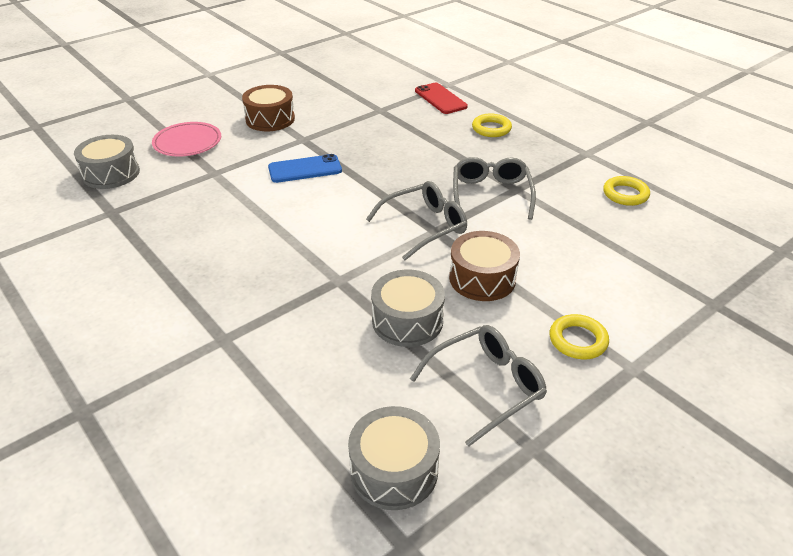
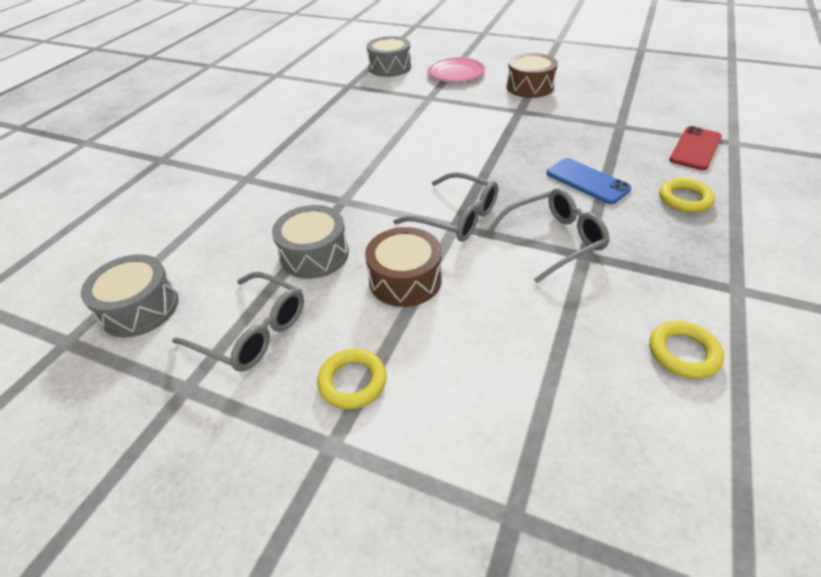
camera: 65 degrees right, 5 degrees up
blue phone [268,154,342,183] -> blue phone moved to [547,158,631,204]

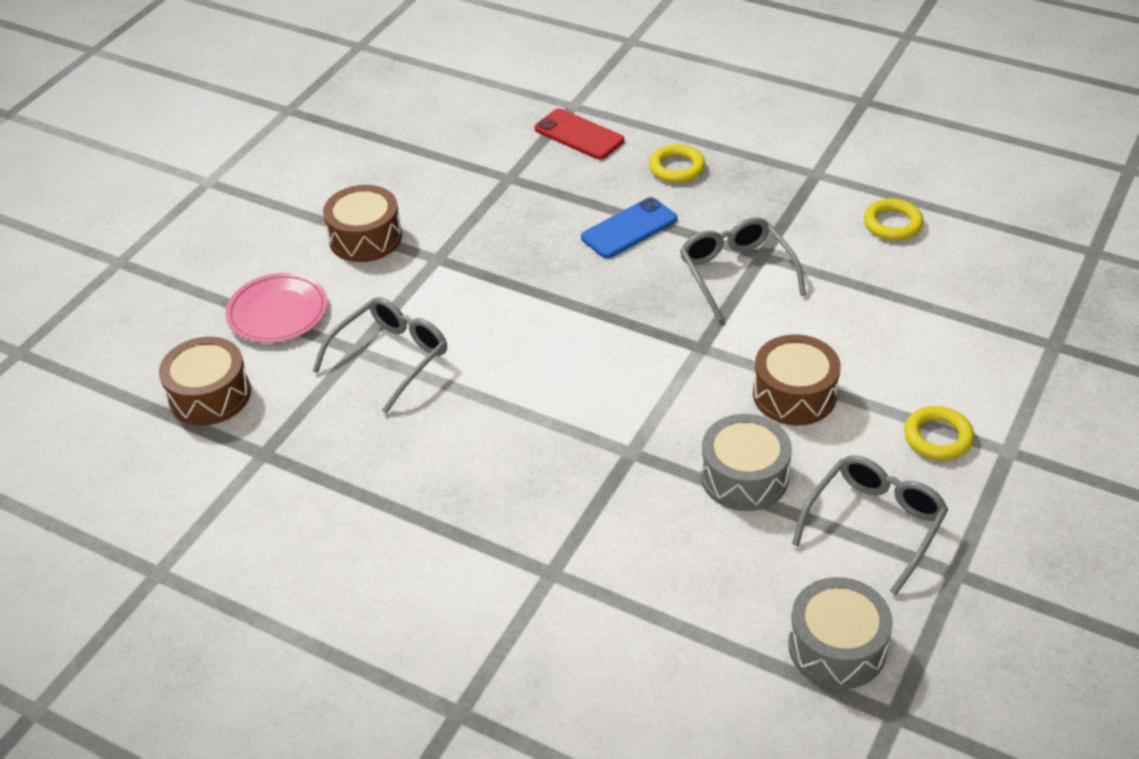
camera: 85 degrees left, 0 degrees up
grey drum [367,36,411,77] -> brown drum [159,337,251,426]
grey glasses [393,172,498,241] -> grey glasses moved to [313,297,447,413]

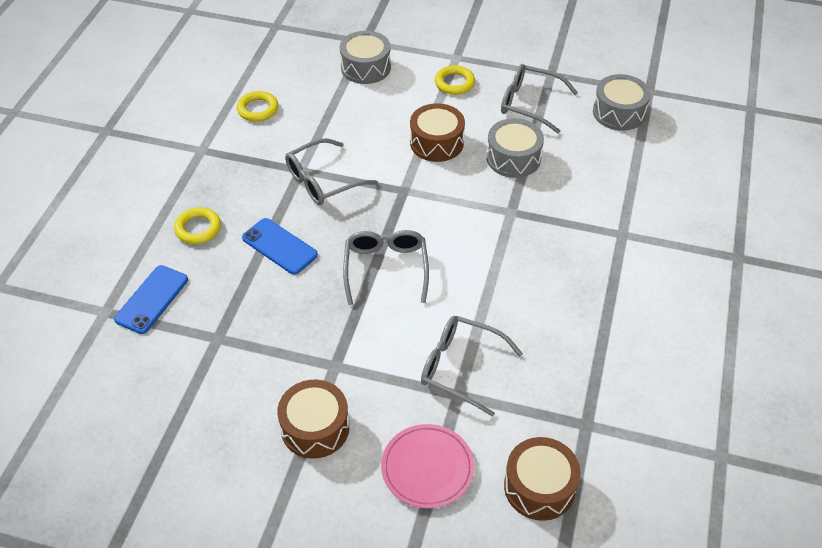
camera: 105 degrees left, 5 degrees up
red phone [535,109,624,160] -> blue phone [114,265,188,334]
none -> grey drum [340,31,391,84]
none -> grey glasses [343,230,429,305]

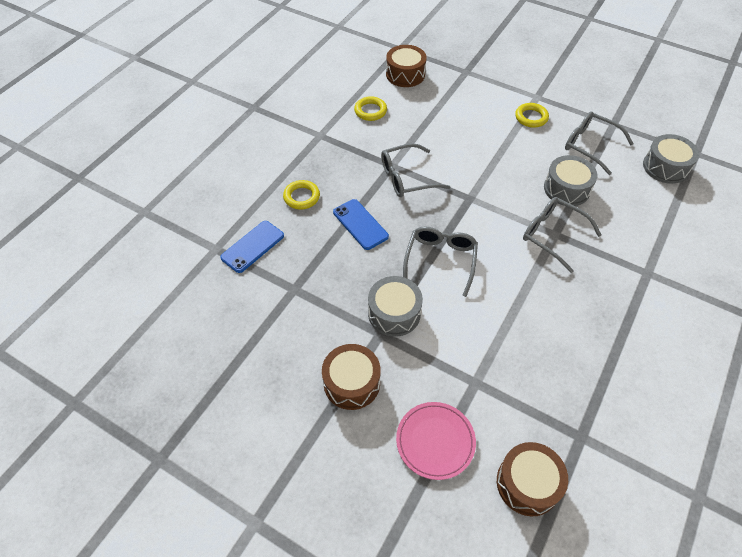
camera: 15 degrees right, 5 degrees up
grey drum [340,31,391,84] -> grey drum moved to [368,276,423,337]
brown drum [410,103,465,162] -> brown drum moved to [386,45,427,87]
grey glasses [421,316,523,417] -> grey glasses moved to [523,197,601,273]

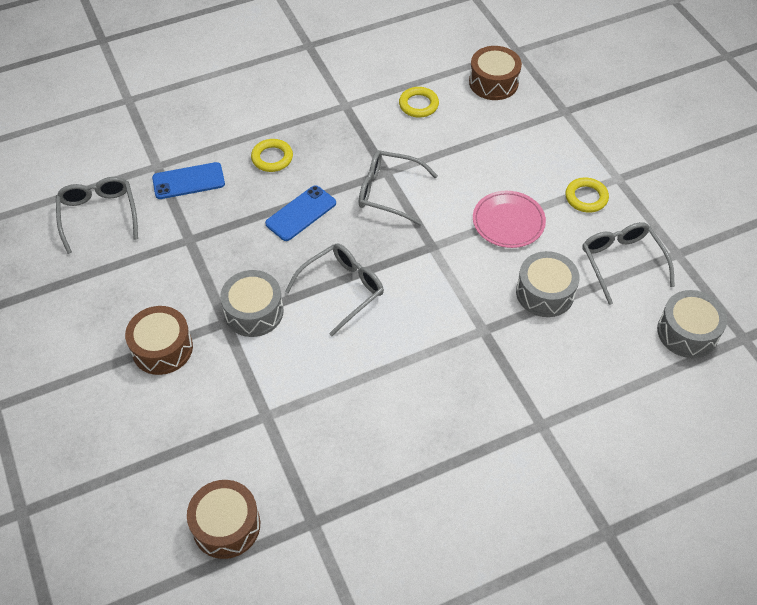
camera: 35 degrees right, 0 degrees up
blue phone [333,199,389,250] -> blue phone turned 45 degrees clockwise [265,185,336,241]
pink plate [396,402,476,480] -> pink plate moved to [473,191,546,248]
grey glasses [523,197,601,273] -> grey glasses moved to [56,177,138,254]

